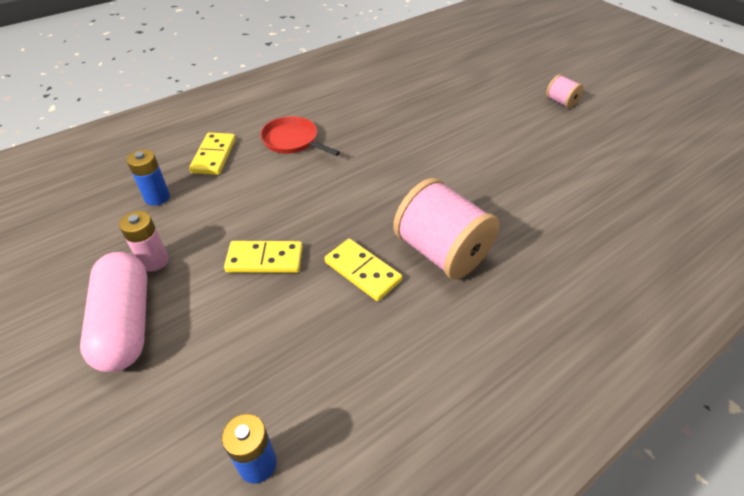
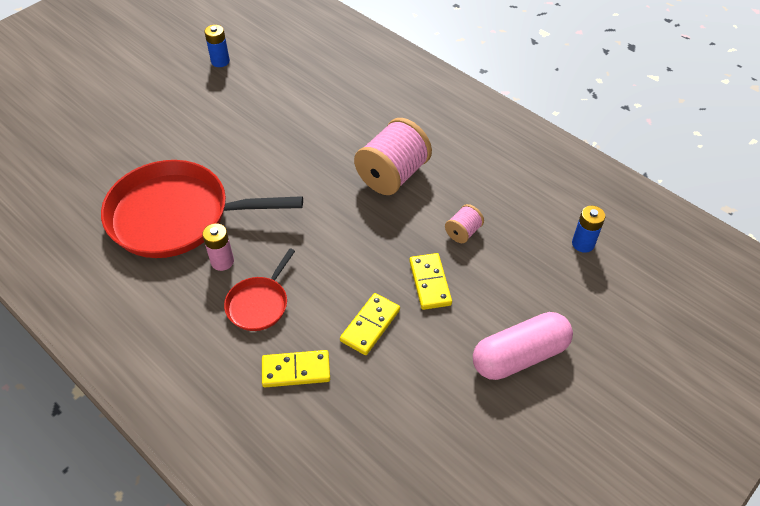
camera: 100 degrees left, 5 degrees up
pink battery [119,211,169,272] -> pink battery moved to [202,223,234,271]
blue battery [127,149,170,206] -> blue battery moved to [204,25,230,67]
yellow domino [325,239,402,301] -> yellow domino moved to [340,293,400,355]
pink spool [546,74,584,108] -> pink spool moved to [445,204,484,243]
none -> red pan [101,160,303,258]

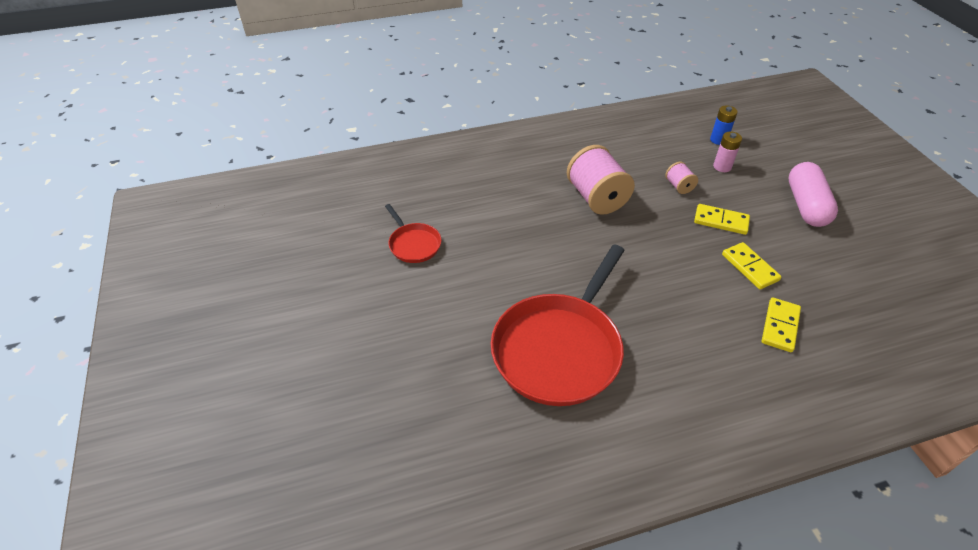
camera: 60 degrees left, 5 degrees down
pink battery [202,223,234,271] -> pink battery moved to [713,132,742,172]
blue battery [204,25,230,67] -> none
red pan [224,249,295,331] -> red pan moved to [385,204,442,263]

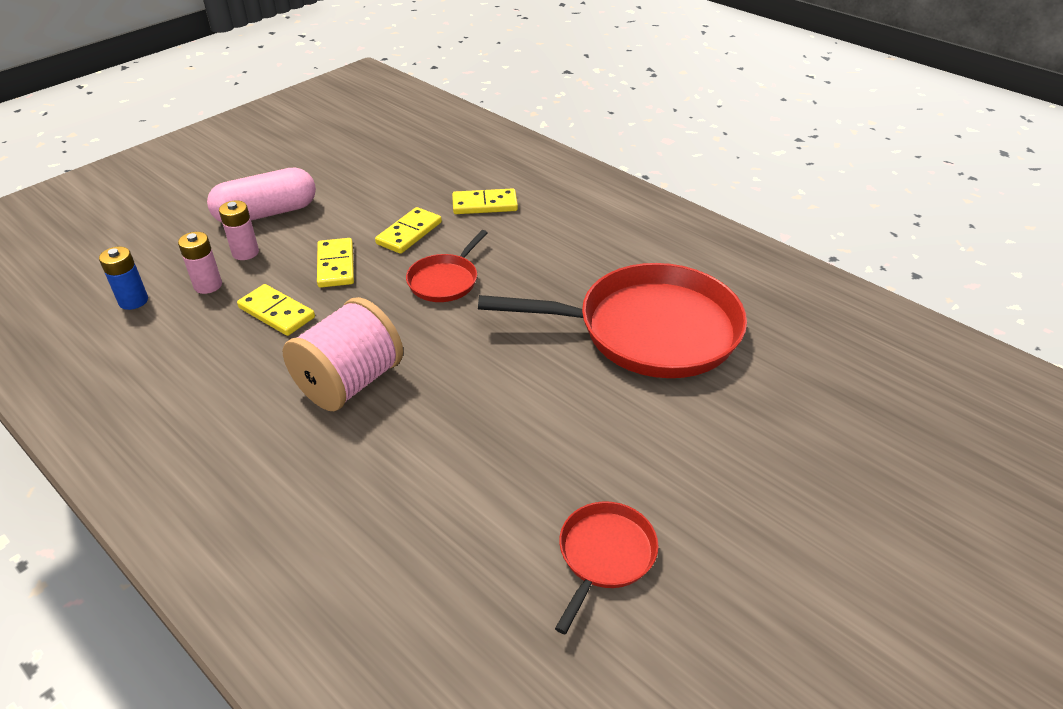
camera: 120 degrees left, 5 degrees down
pink spool [665,162,698,194] -> yellow domino [237,284,315,336]
none -> pink battery [219,200,259,260]
none -> red pan [406,230,488,302]

